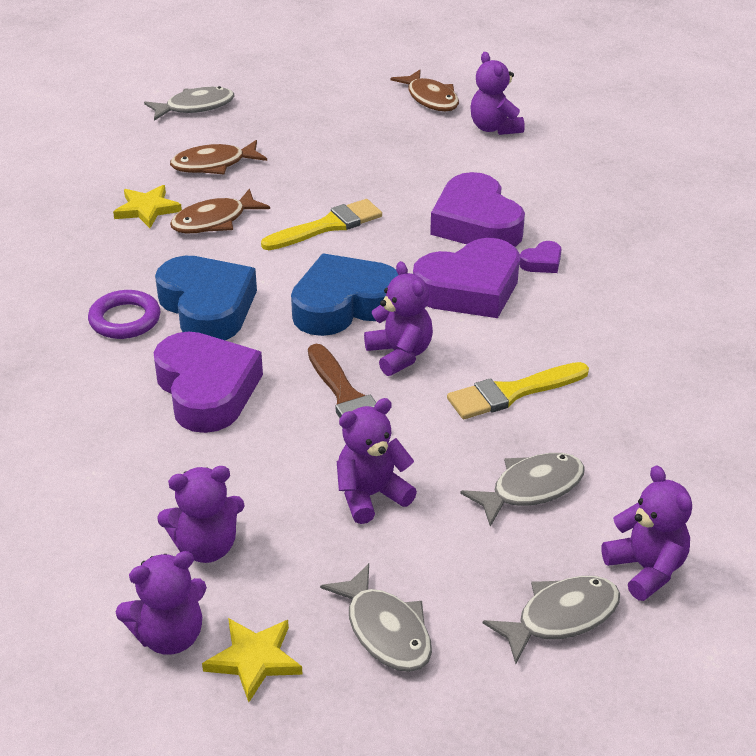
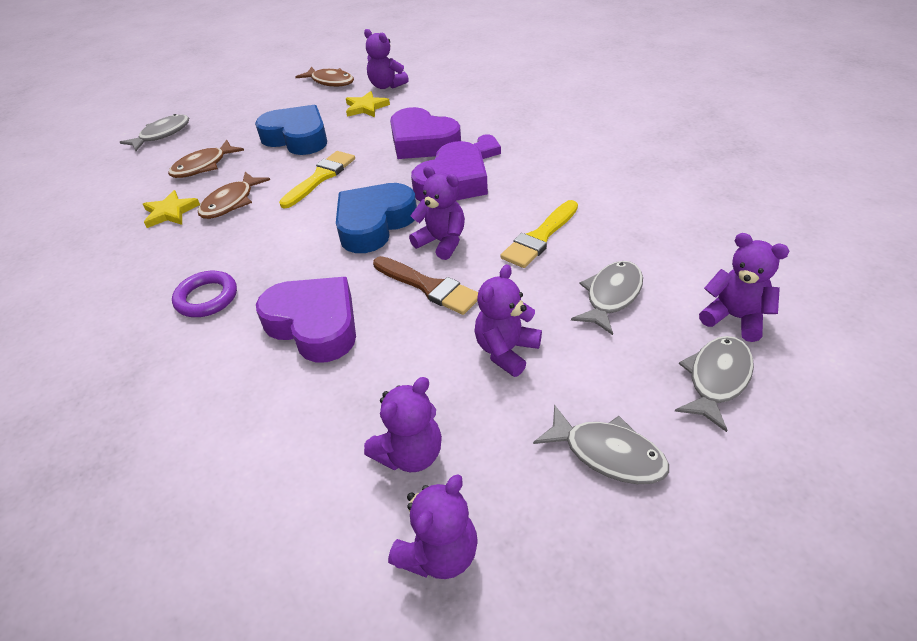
camera: 25 degrees left, 5 degrees up
blue heart [155,256,257,341] -> blue heart moved to [255,105,327,155]
yellow star [202,618,303,702] -> yellow star moved to [346,91,390,117]

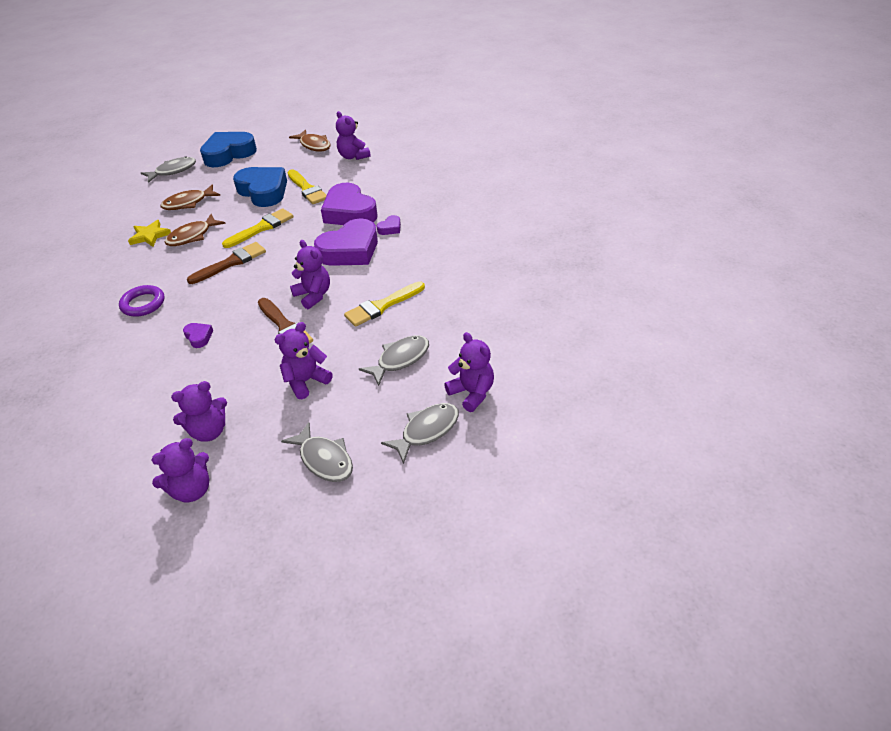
camera: 15 degrees right, 0 degrees up
purple heart [256,277,356,362] -> purple heart [183,323,213,348], size x0.42
blue heart [336,183,417,253] -> blue heart moved to [200,132,257,167]
yellow star [346,91,390,117] -> none
none -> brown brush [187,242,266,284]
none -> yellow brush [288,169,327,204]

